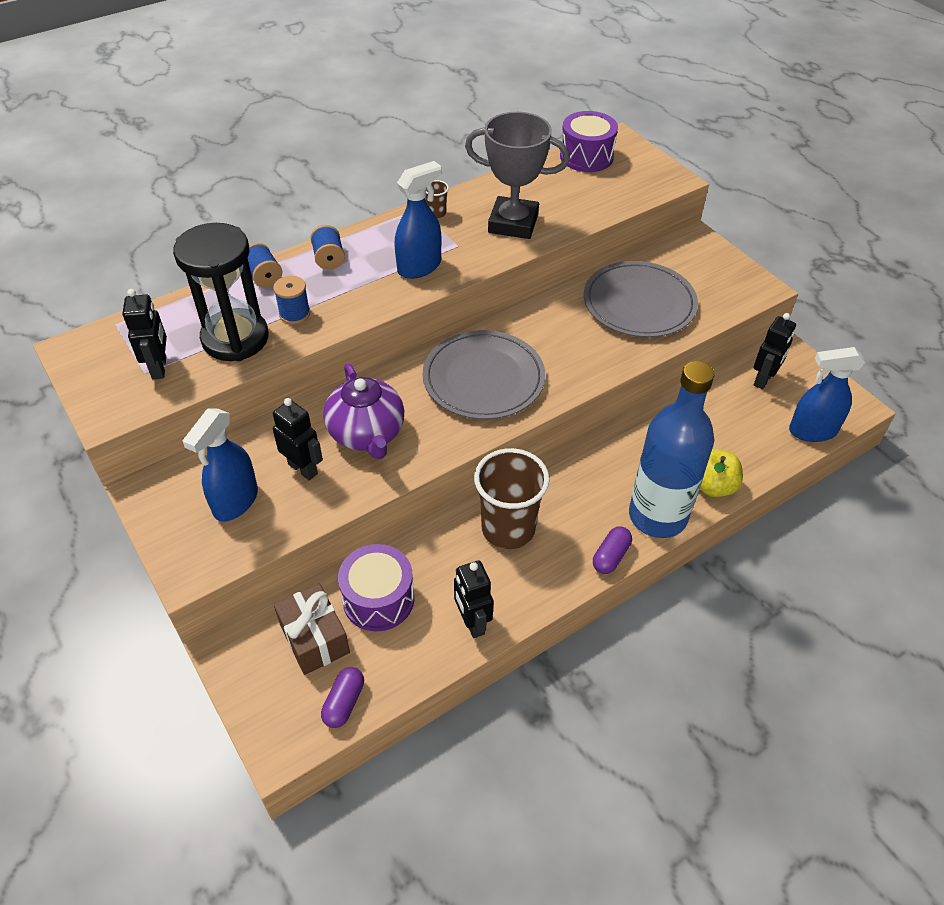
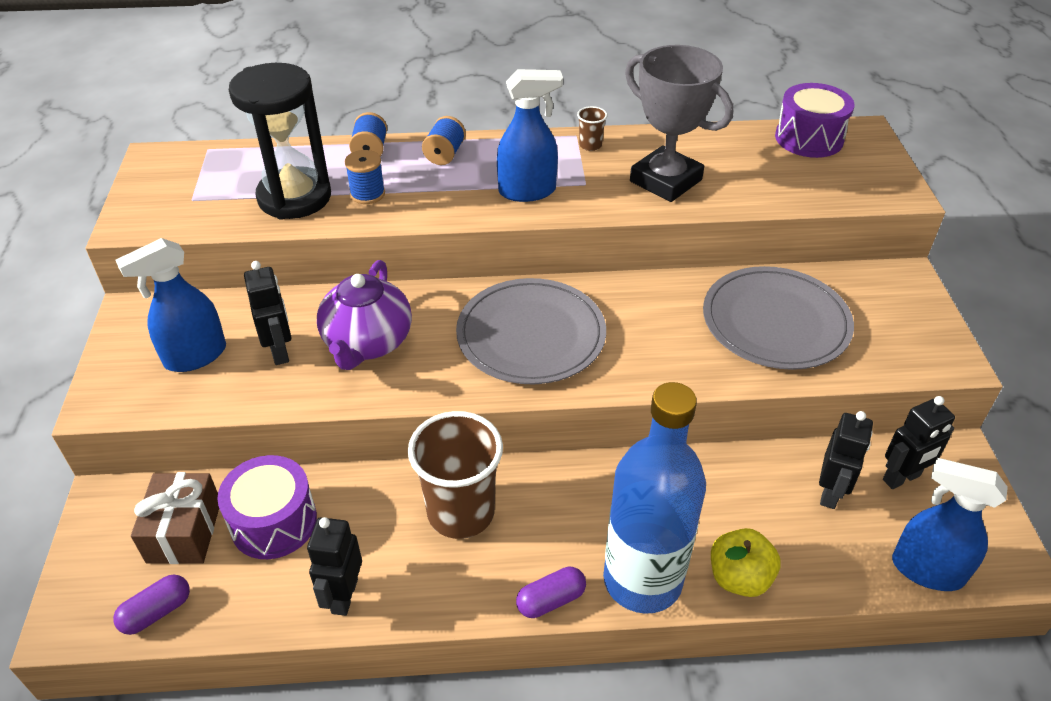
camera: 30 degrees right, 5 degrees down
black robot [122,289,167,379] -> black robot moved to [819,411,873,509]

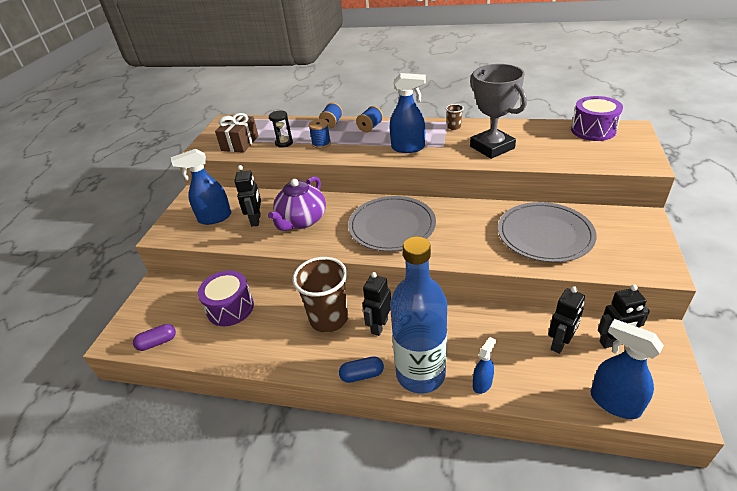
camera: 20 degrees right, 5 degrees down
brown gift [131,472,219,564] -> brown gift moved to [215,113,259,153]
black hourglass [229,63,331,220] -> black hourglass [269,111,293,148], size x0.45
black robot [307,517,362,616] -> black robot moved to [363,272,391,336]
purple capsule [516,566,586,618] -> blue capsule [339,356,384,383]
yellow apple [711,528,781,597] -> blue spray bottle [473,337,496,394]

